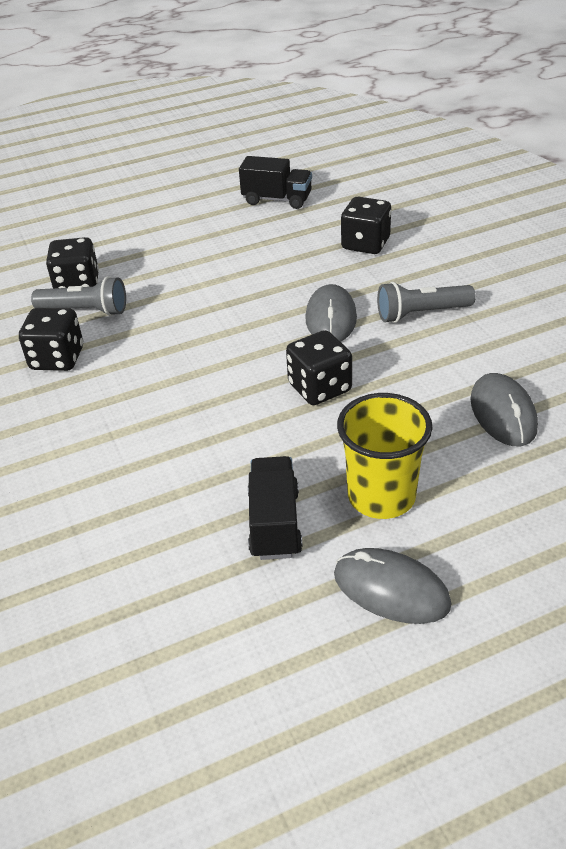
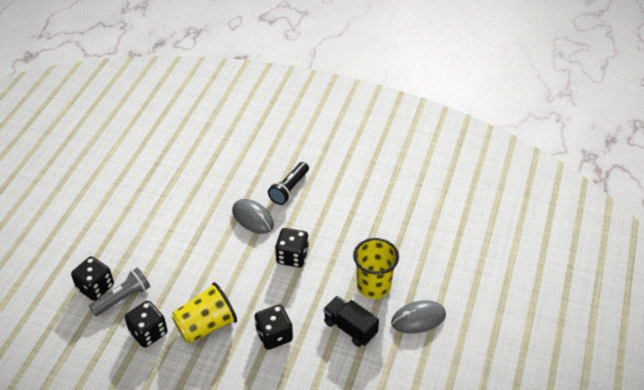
camera: 50 degrees left, 5 degrees up
black truck [239,156,312,209] -> none
black dice [341,196,391,254] -> black dice moved to [255,304,293,350]
grey flashlight [377,282,476,323] -> black flashlight [268,162,309,205]
grey mouse [470,373,538,446] -> none
none -> yellow cup [172,282,237,343]

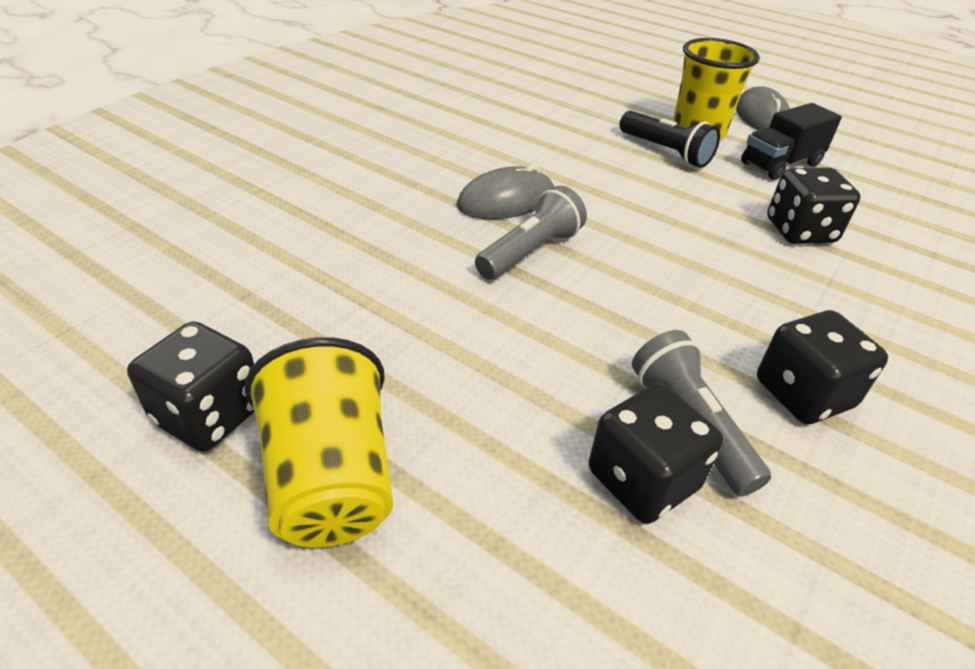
camera: 75 degrees left, 5 degrees down
yellow cup [172,282,237,343] -> yellow cup moved to [245,337,393,548]
black flashlight [268,162,309,205] -> black flashlight moved to [619,111,720,168]
black dice [275,228,309,268] -> black dice moved to [127,321,254,452]
none -> grey flashlight [475,186,587,280]

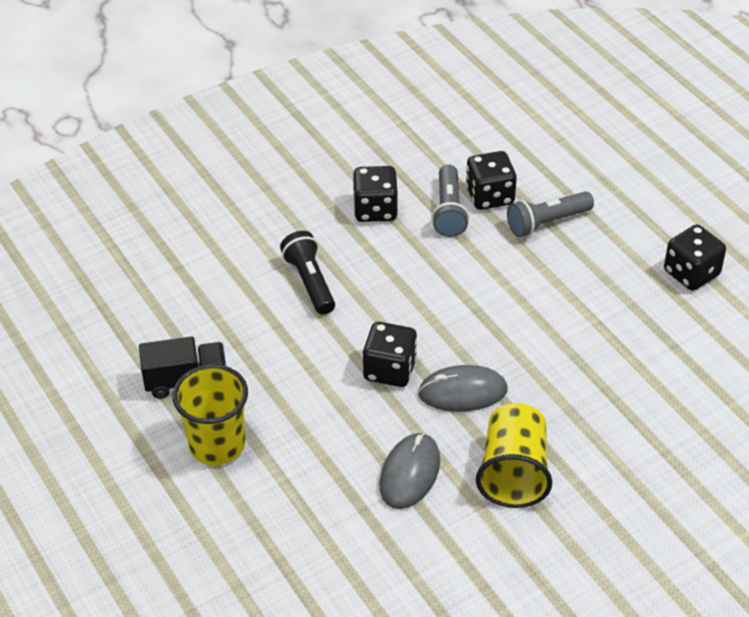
camera: 155 degrees left, 5 degrees up
yellow cup [245,337,393,548] -> yellow cup moved to [476,403,552,508]
grey flashlight [475,186,587,280] -> grey flashlight moved to [507,191,594,237]
black flashlight [619,111,720,168] -> black flashlight moved to [280,231,335,315]
grey mouse [736,86,790,130] -> grey mouse moved to [379,433,440,509]
black dice [767,167,861,244] -> black dice moved to [363,322,417,387]

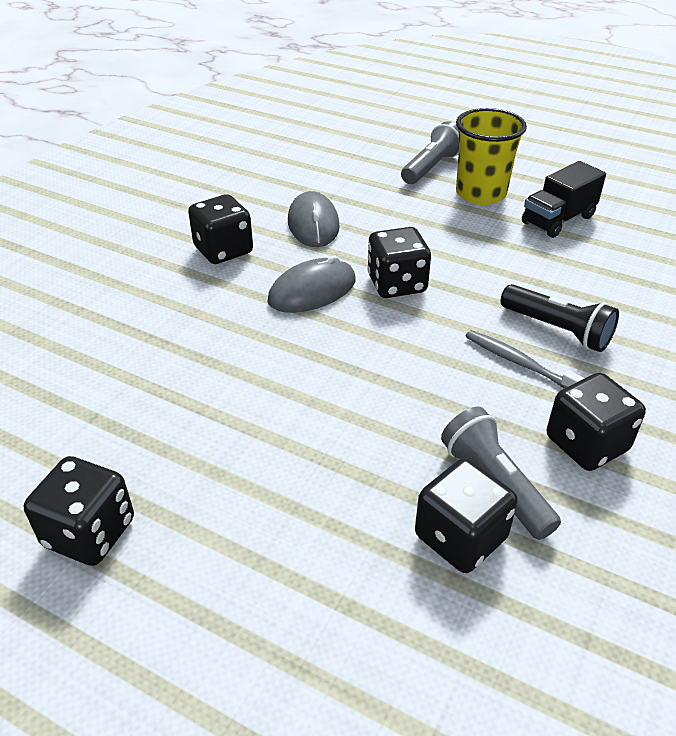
camera: 150 degrees right, 5 degrees down
yellow cup [476,403,552,508] -> black dice [188,194,253,264]
grey flashlight [507,191,594,237] -> grey flashlight moved to [401,121,459,184]
none -> grey toothbrush [466,330,585,389]

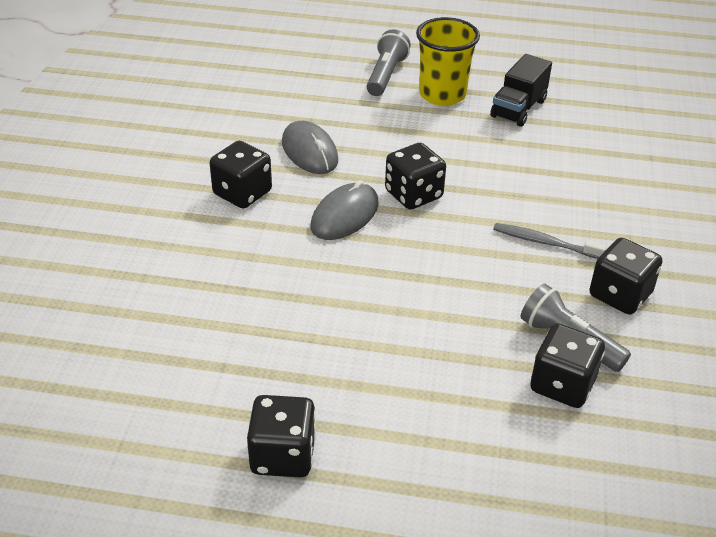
camera: 20 degrees left, 0 degrees up
black flashlight [500,284,619,352] -> none

